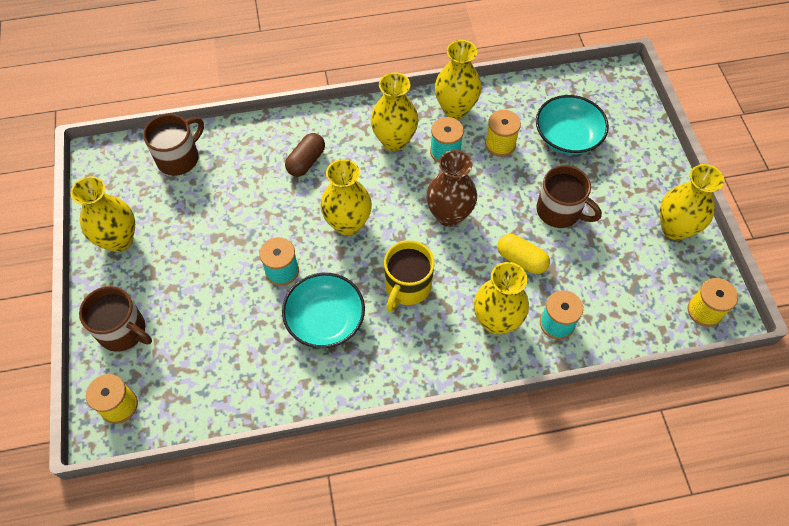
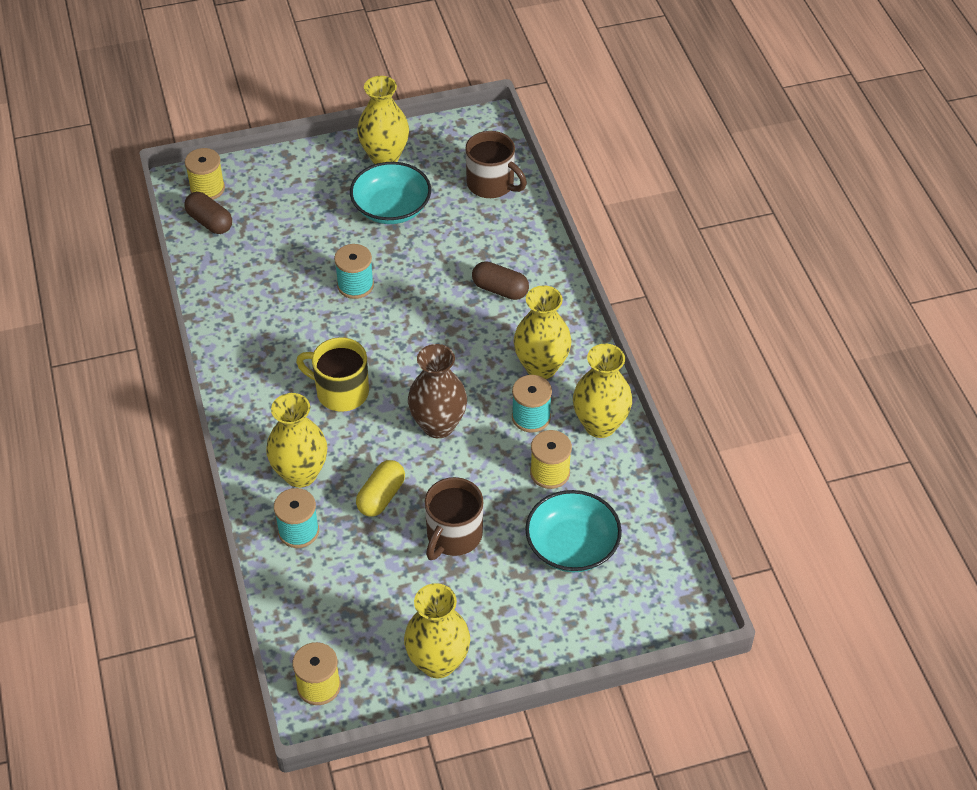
camera: 85 degrees right, 10 degrees down
brown mug [79,286,152,352] -> none
turquoise bowl [282,273,365,348] -> turquoise bowl moved to [350,162,431,224]
yellow vase [321,159,372,236] -> none
none -> brown capsule [184,192,232,234]

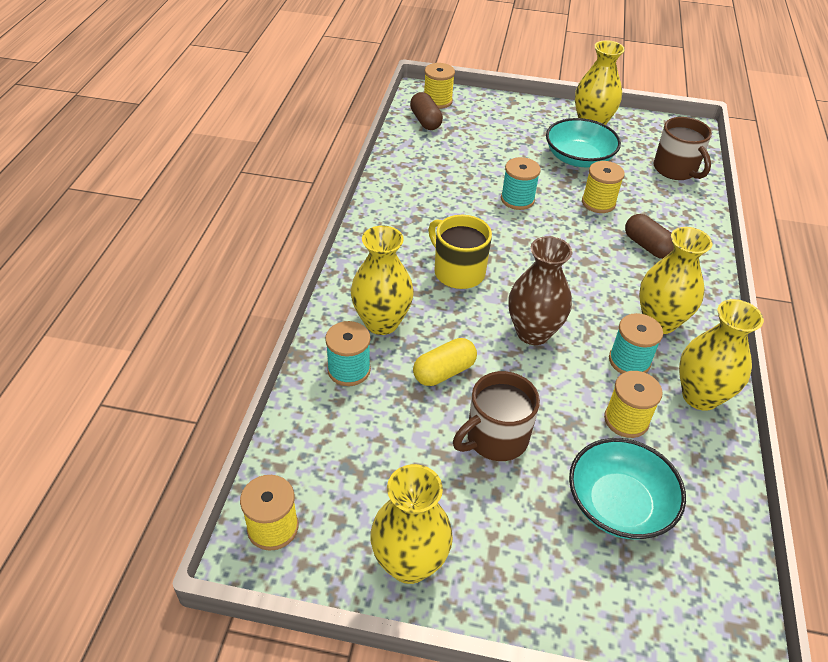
camera: 25 degrees right, 5 degrees down
none -> yellow spool [582,161,625,213]

